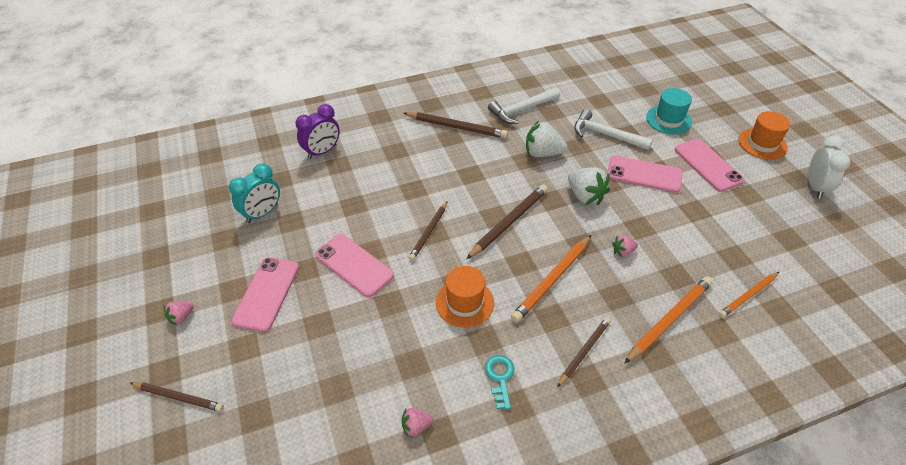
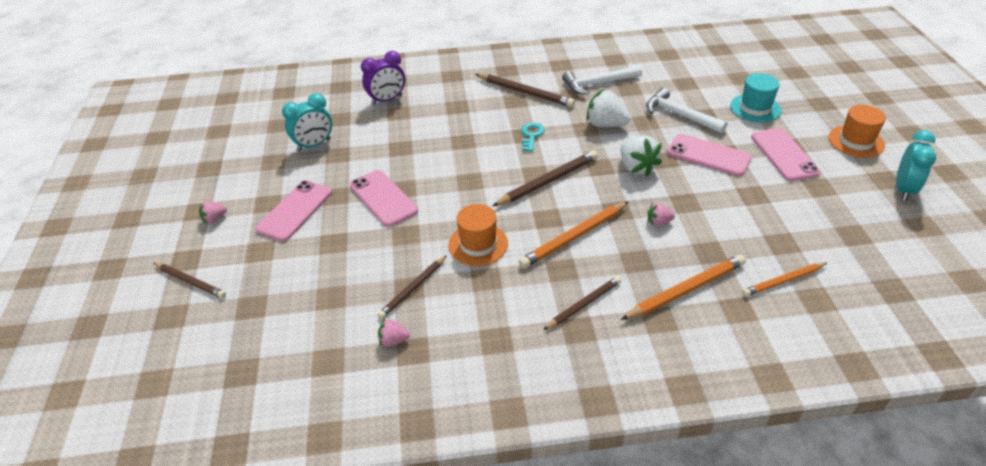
camera: 15 degrees right, 5 degrees down
brown pencil [409,201,448,261] -> brown pencil moved to [377,255,447,319]
turquoise key [485,355,514,410] -> turquoise key moved to [521,122,544,152]
white clock [808,136,851,199] -> turquoise clock [896,130,936,201]

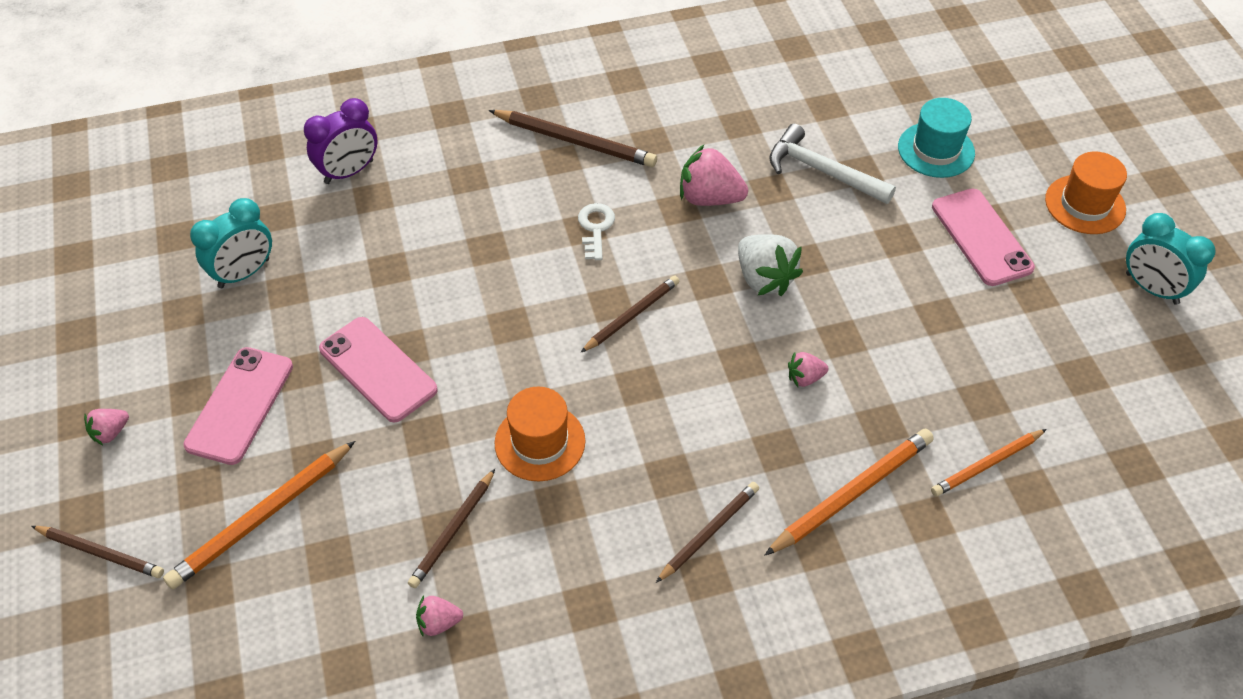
camera: 10 degrees left, 10 degrees up
brown pencil [493,150,598,206] -> brown pencil [580,276,680,353], size x0.66
orange pencil [518,202,628,268] -> orange pencil moved to [163,441,355,589]
turquoise key [521,122,544,152] -> white key [578,203,615,260]
white hammer [562,65,642,95] -> none
white strawberry [587,90,631,127] -> pink strawberry [680,145,748,206]
pink phone [667,134,752,176] -> none
turquoise clock [896,130,936,201] -> turquoise clock turned 120 degrees clockwise [1126,213,1216,305]

